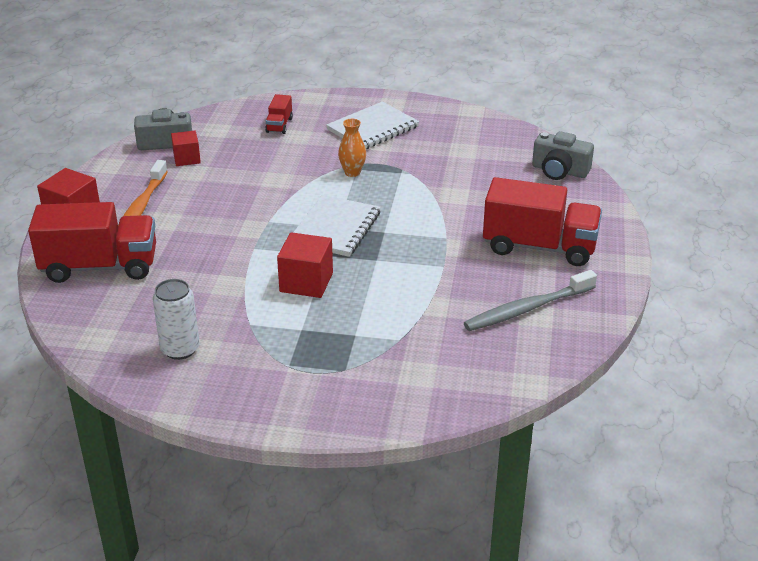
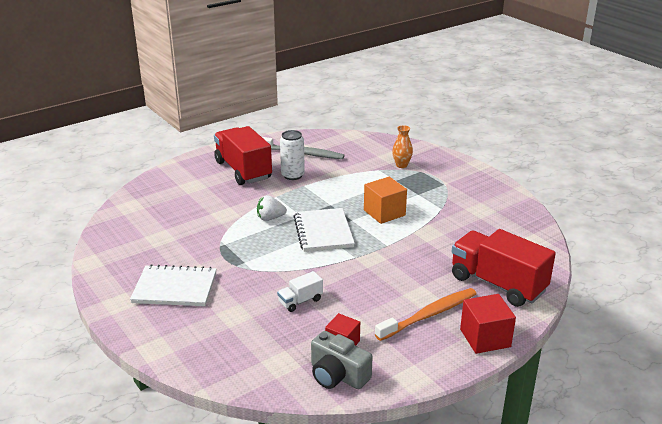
camera: 135 degrees left, 5 degrees down
white can [153,279,199,360] -> white can moved to [280,130,305,180]
red truck [265,94,293,134] -> none
red cube [277,232,333,298] -> orange cube [364,177,407,224]
white notebook [293,195,380,257] -> white notebook turned 75 degrees counterclockwise [293,208,355,252]
orange vase [338,119,366,177] -> orange vase moved to [392,125,413,168]
grey camera [532,131,594,180] -> none
none -> white strawberry [257,195,287,221]
none -> white truck [277,271,323,312]

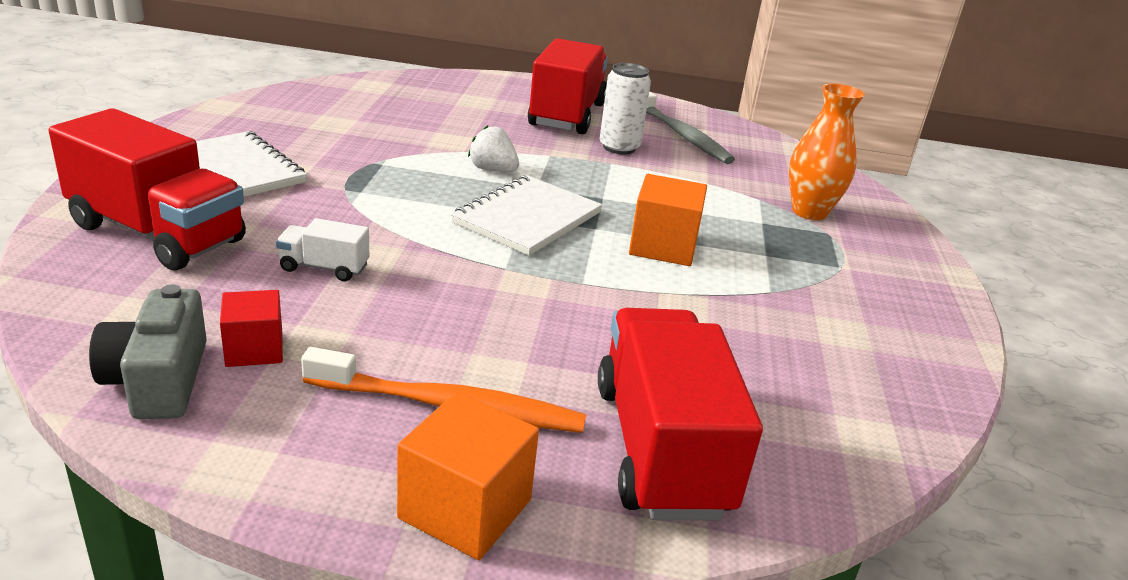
camera: 40 degrees right, 0 degrees up
orange vase [392,125,413,168] -> orange vase [789,83,865,220], size x1.53
red cube [460,294,516,354] -> orange cube [397,392,539,560]
none -> red truck [49,108,246,270]

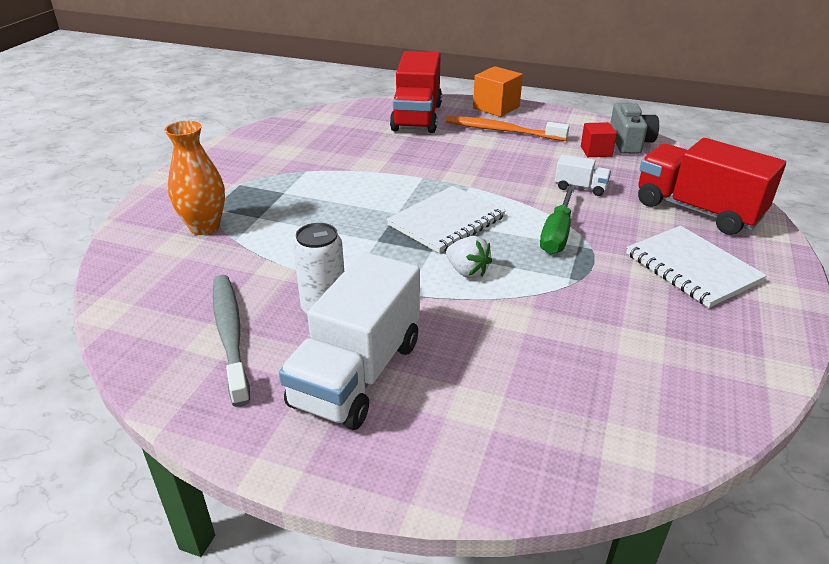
camera: 165 degrees left, 5 degrees up
red truck [528,38,608,134] -> white truck [279,252,420,430]
orange cube [629,174,707,266] -> none
none -> green screwdriver [540,186,575,254]

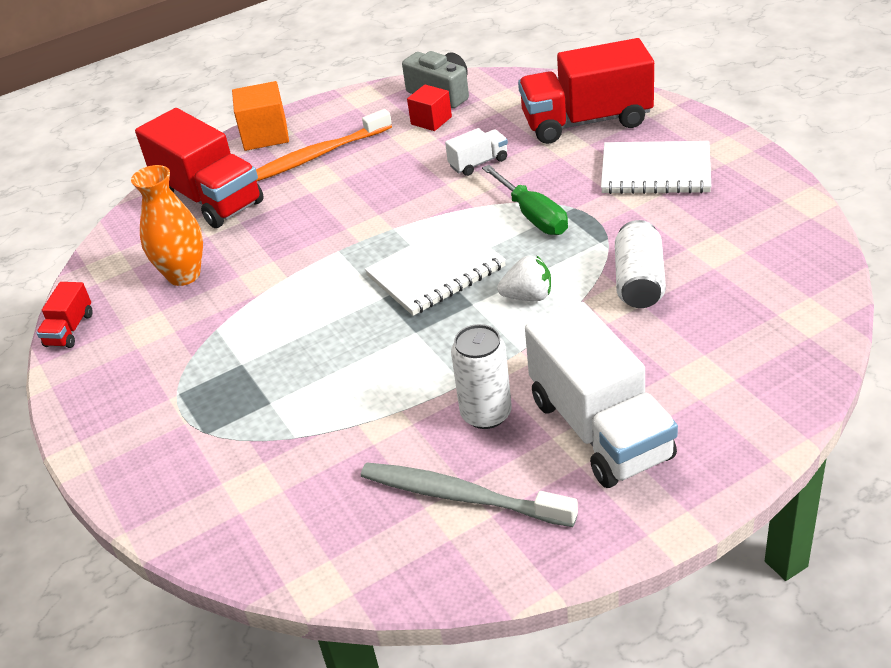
camera: 45 degrees left, 5 degrees up
orange vase [165,121,225,235] -> orange vase moved to [131,165,203,286]
white notebook [387,186,506,253] -> white notebook turned 60 degrees clockwise [365,222,506,316]
none -> red truck [37,282,93,348]
none -> white can [615,220,666,308]

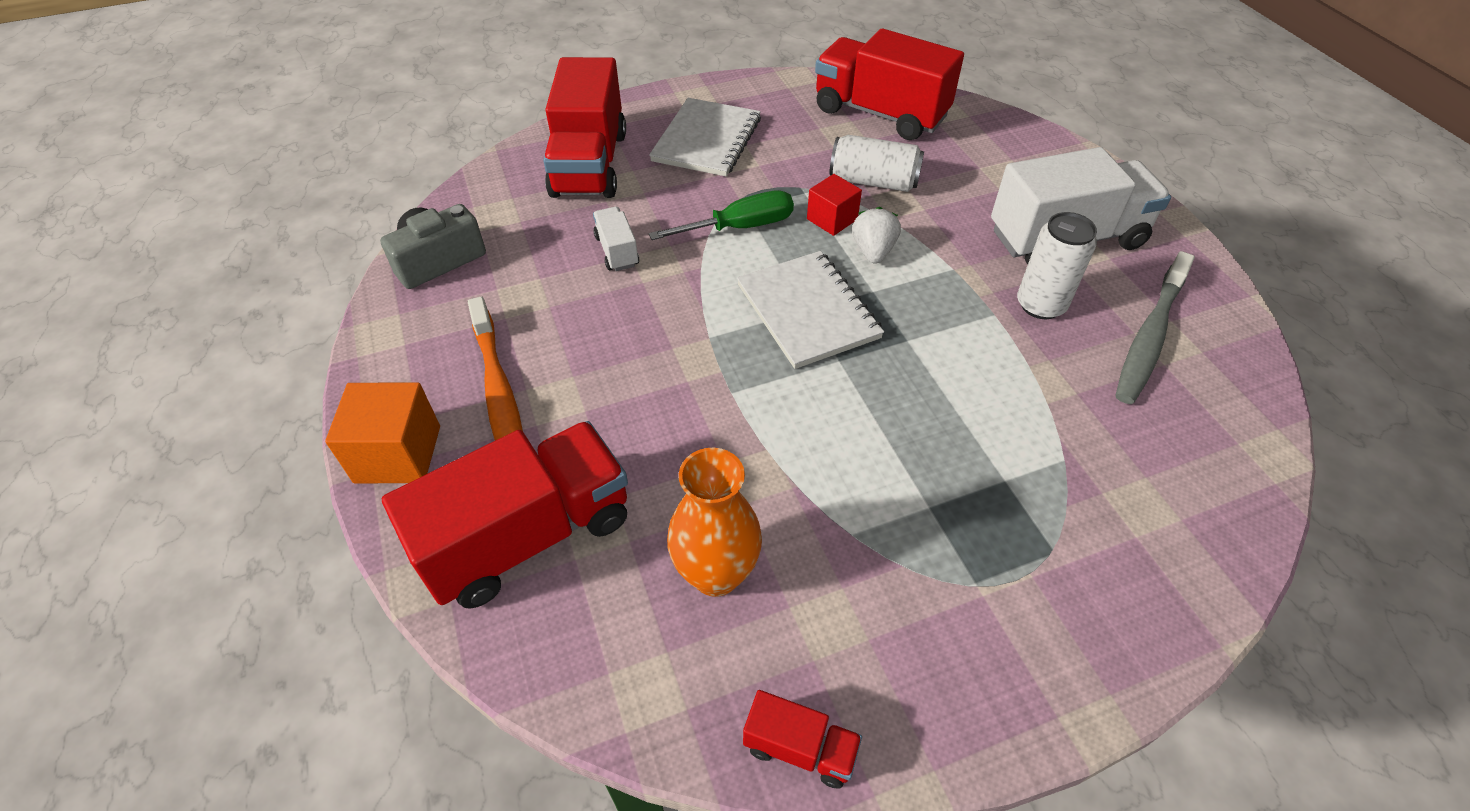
camera: 85 degrees left, 10 degrees up
red cube [407,84,452,131] -> red cube moved to [807,174,862,236]
none -> red truck [815,29,964,140]

